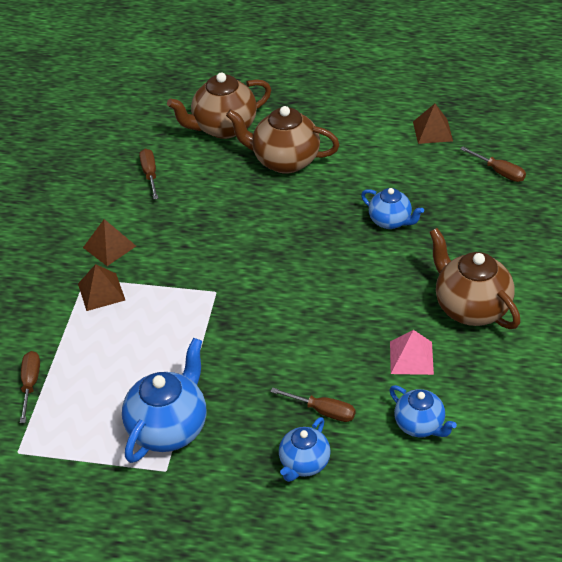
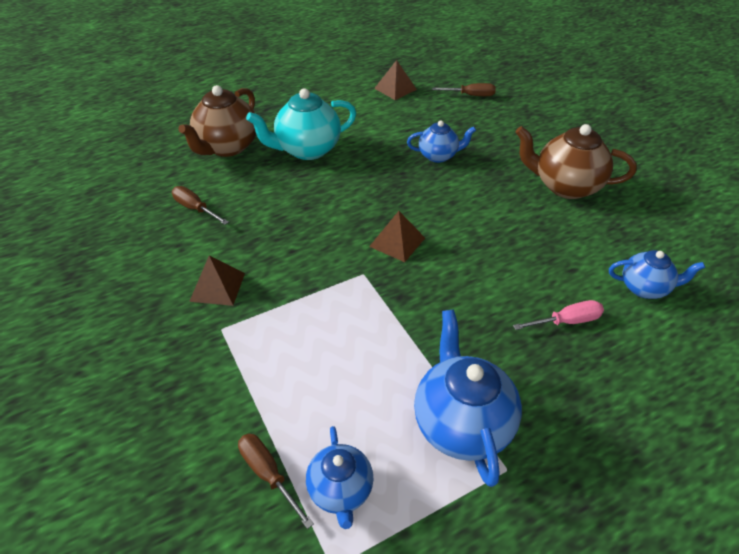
camera: 40 degrees left, 0 degrees up
brown pyramid [78,264,125,311] -> brown pyramid moved to [369,211,425,262]
brown teapot [226,106,340,174] -> turquoise teapot [246,88,356,160]
brown screwdriver [270,387,356,422] -> pink screwdriver [513,300,604,330]
blue teapot [279,417,331,482] -> blue teapot moved to [306,426,373,529]
pink pyramid [390,330,434,375] -> none

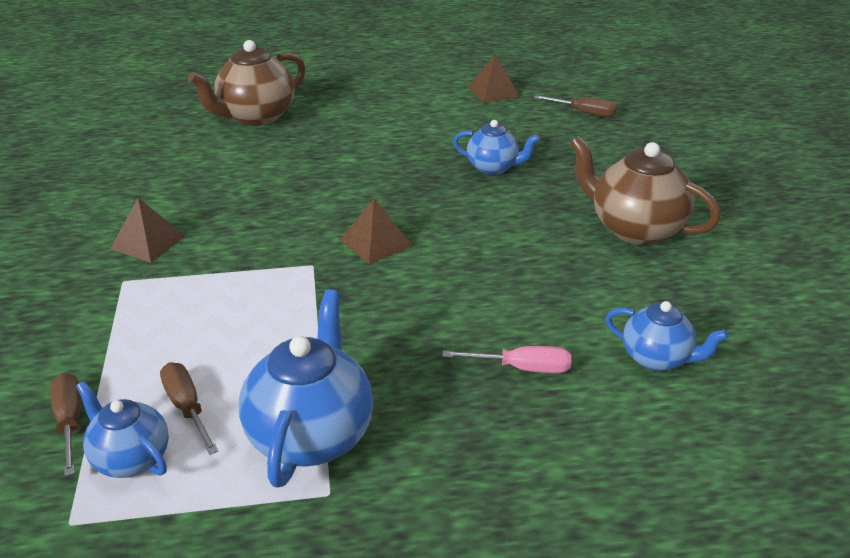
camera: 20 degrees right, 10 degrees down
brown screwdriver [172,186,229,225] -> brown screwdriver moved to [160,362,218,455]
turquoise teapot [246,88,356,160] -> none
blue teapot [306,426,373,529] -> blue teapot turned 120 degrees clockwise [76,381,169,478]

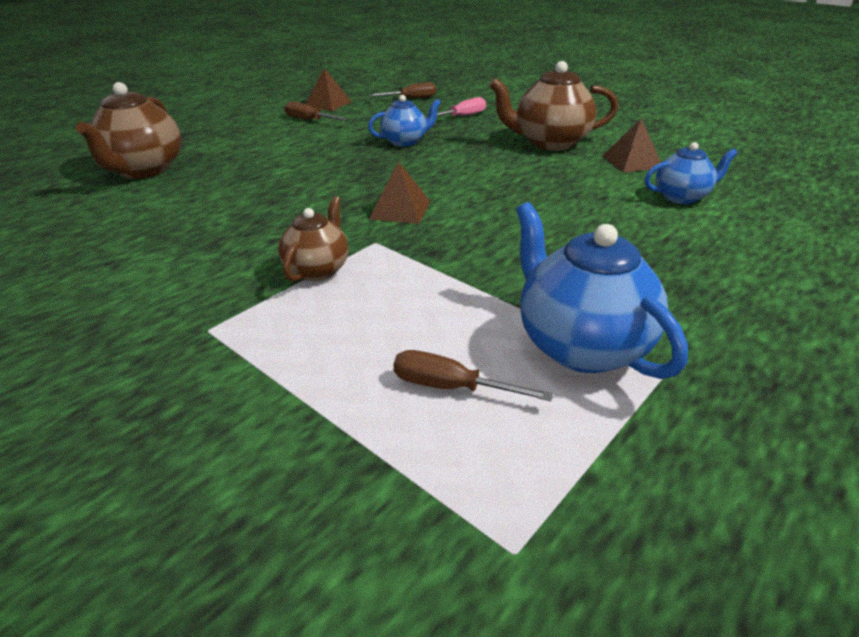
camera: 40 degrees left, 0 degrees up
brown screwdriver [50,373,81,476] -> brown screwdriver moved to [284,101,348,121]
blue teapot [76,381,169,478] -> none
brown pyramid [110,198,185,263] -> brown pyramid moved to [603,118,661,172]
pink screwdriver [443,346,571,373] -> pink screwdriver moved to [424,97,486,118]
none -> brown teapot [278,196,348,282]

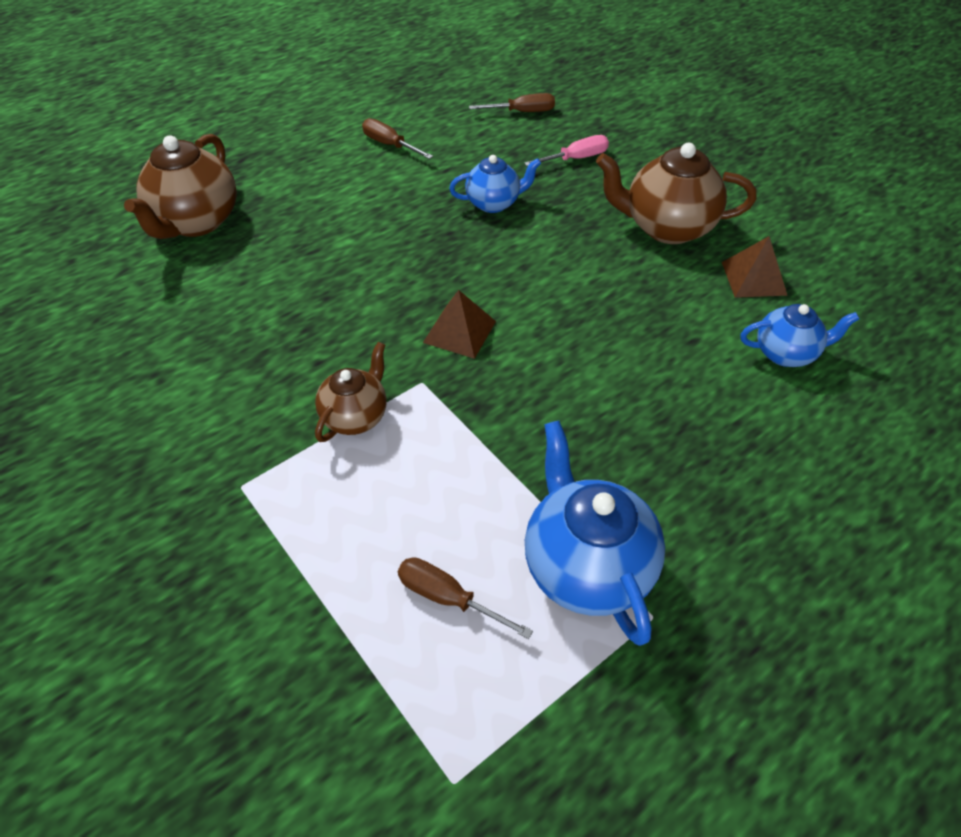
camera: 10 degrees right, 15 degrees up
brown pyramid [305,68,352,111] -> none

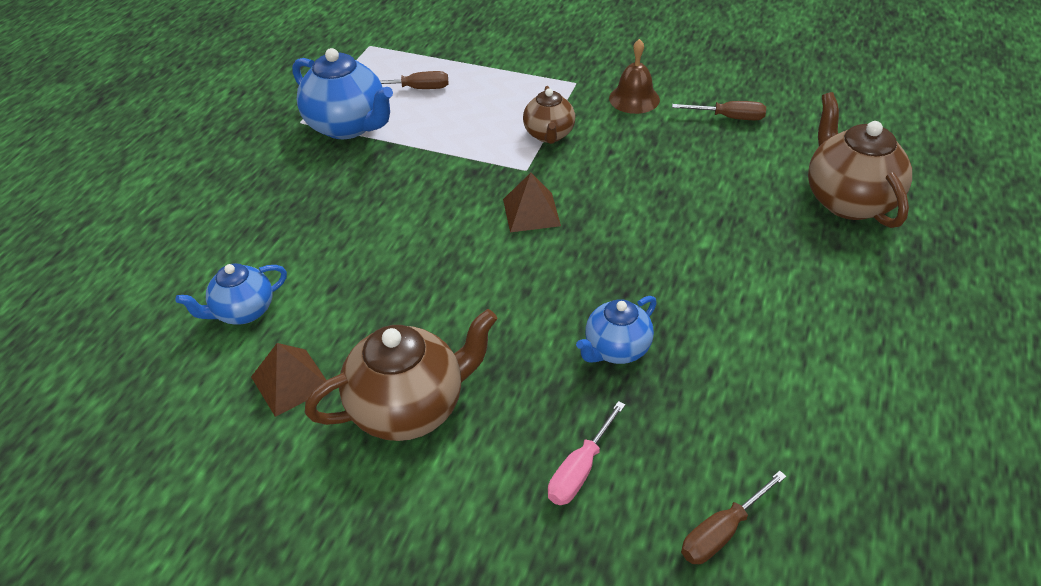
camera: 150 degrees right, 5 degrees down
brown screwdriver [362,118,433,159] -> brown screwdriver moved to [672,101,766,120]
none -> brown bell [609,39,660,114]

